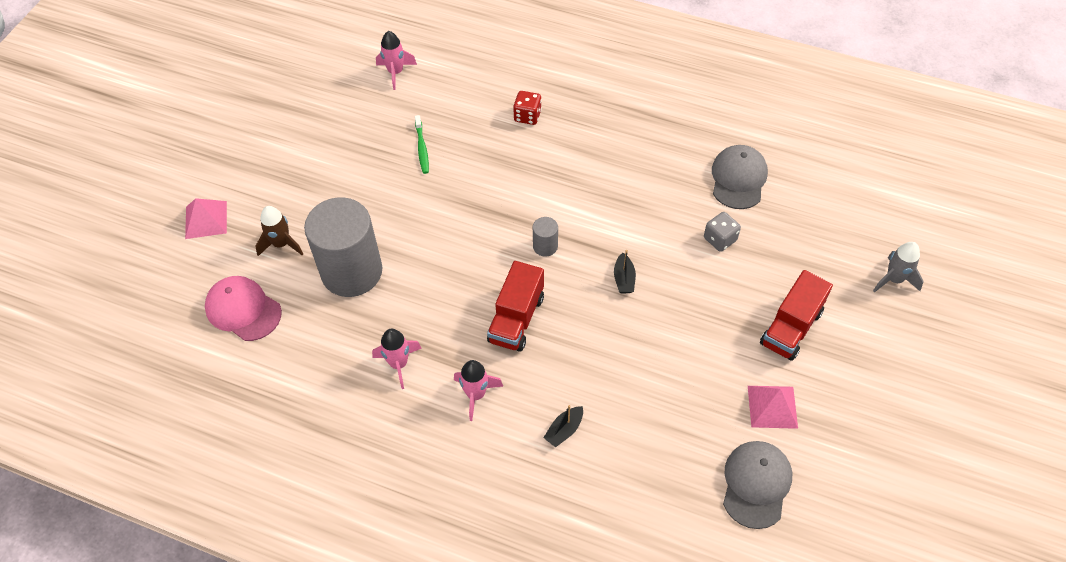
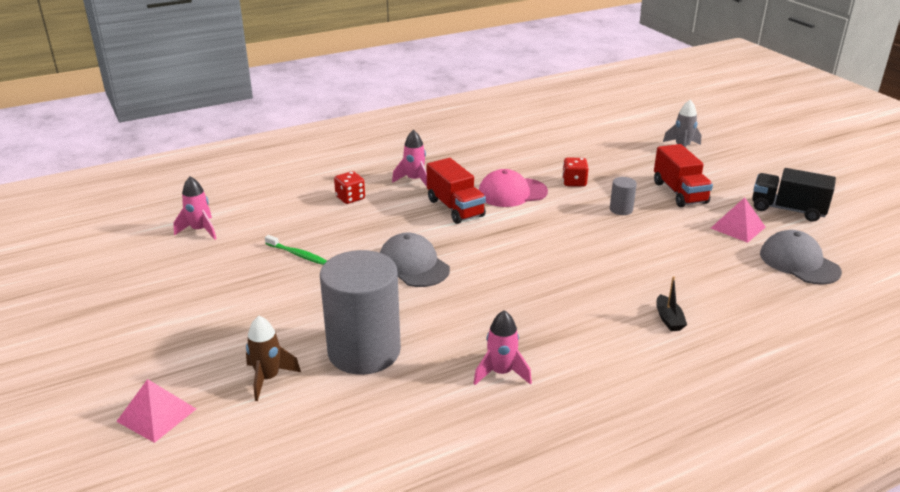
camera: 50 degrees left, 25 degrees down
pink cap [205,276,282,341] -> pink cap moved to [479,169,548,207]
pink rocket [454,360,503,421] -> pink rocket moved to [392,130,427,187]
red truck [487,261,544,352] -> red truck moved to [426,158,486,224]
grey cylinder [533,217,558,257] -> grey cylinder moved to [610,177,637,215]
black boat [614,250,636,294] -> none
grey dice [704,212,741,252] -> red dice [562,158,589,187]
grey cap [712,145,768,209] -> grey cap moved to [379,233,450,287]
none -> black truck [752,168,836,222]

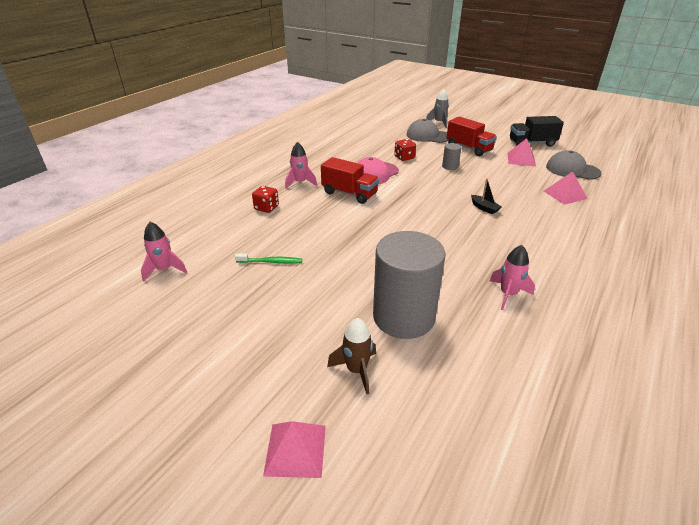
camera: 30 degrees left, 5 degrees up
grey cap [379,233,450,287] -> grey cap moved to [406,119,448,143]
black boat [656,276,687,331] -> black boat moved to [471,178,502,214]
none -> pink pyramid [544,171,587,205]

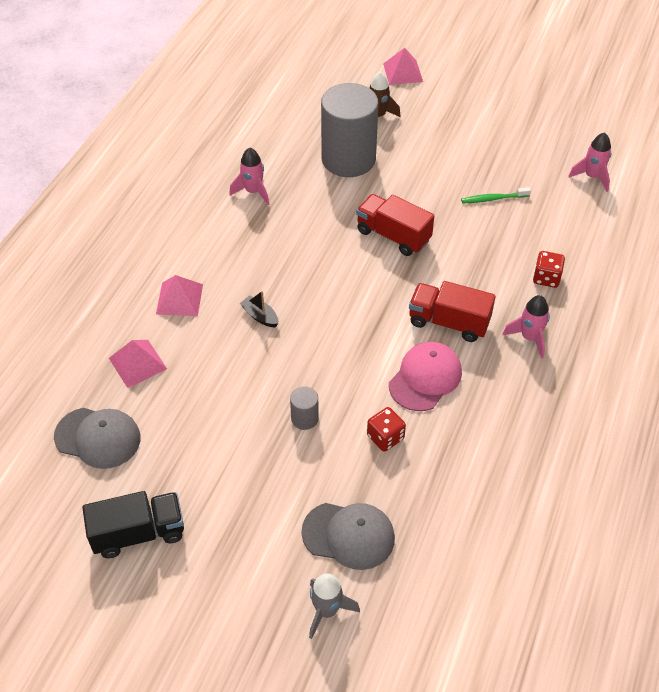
camera: 170 degrees right, 15 degrees up
red truck [446,116,497,156] -> red truck moved to [356,194,434,256]
pink pyramid [507,138,536,167] -> pink pyramid moved to [156,275,203,316]

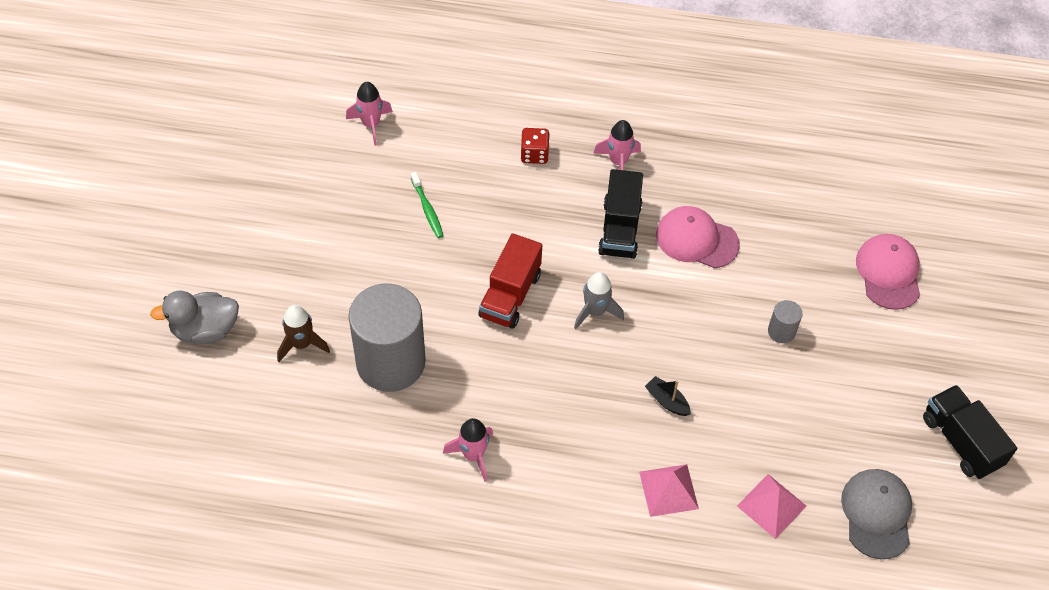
camera: 105 degrees left, 5 degrees up
black boat [239,291,278,327] -> black boat turned 105 degrees clockwise [645,376,691,416]
grey cap [301,503,395,570] -> pink cap [856,234,920,310]
grey rocket [309,573,360,639] -> grey rocket moved to [574,272,624,330]
red dice [367,407,406,452] -> none
pink pyramid [383,48,423,85] -> grey duck [150,291,239,344]
red truck [409,281,496,342] -> black truck [598,169,643,259]

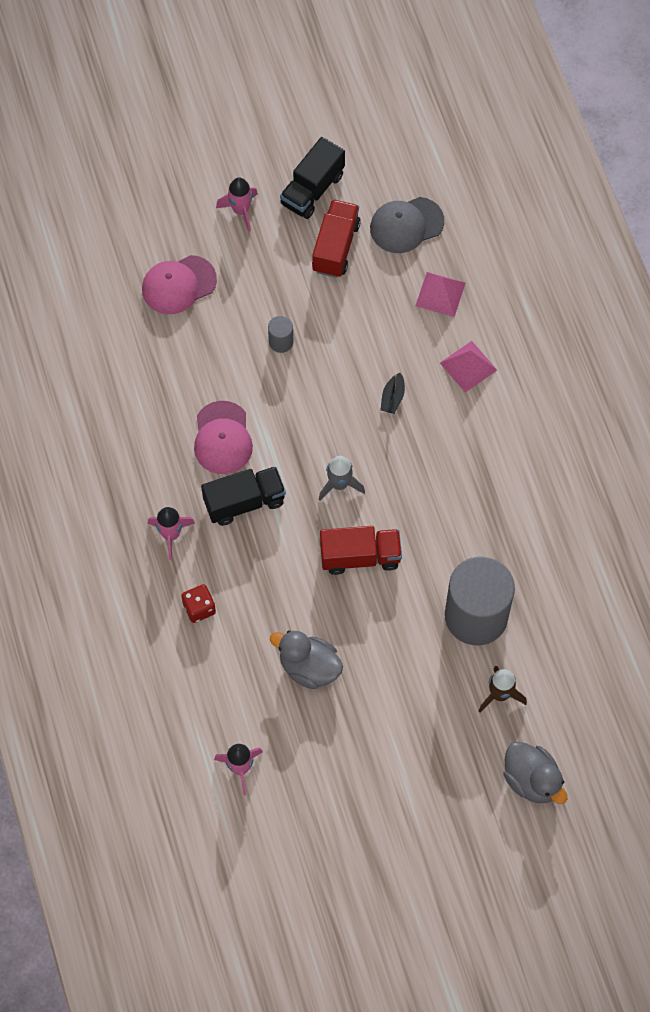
camera: 115 degrees left, 10 degrees up
green toothbrush [411,172,444,238] -> grey duck [270,630,343,689]
pink rocket [443,418,493,482] -> pink rocket moved to [216,177,258,232]
none -> red truck [312,199,361,278]

